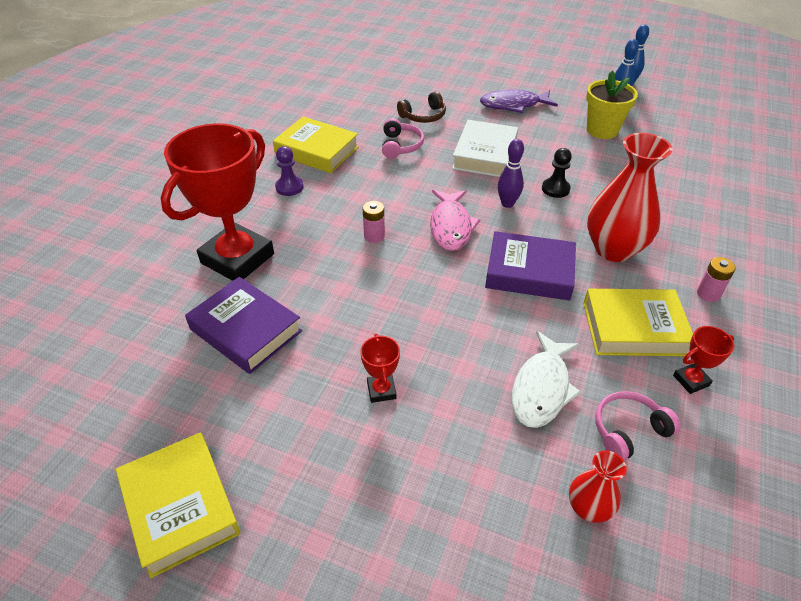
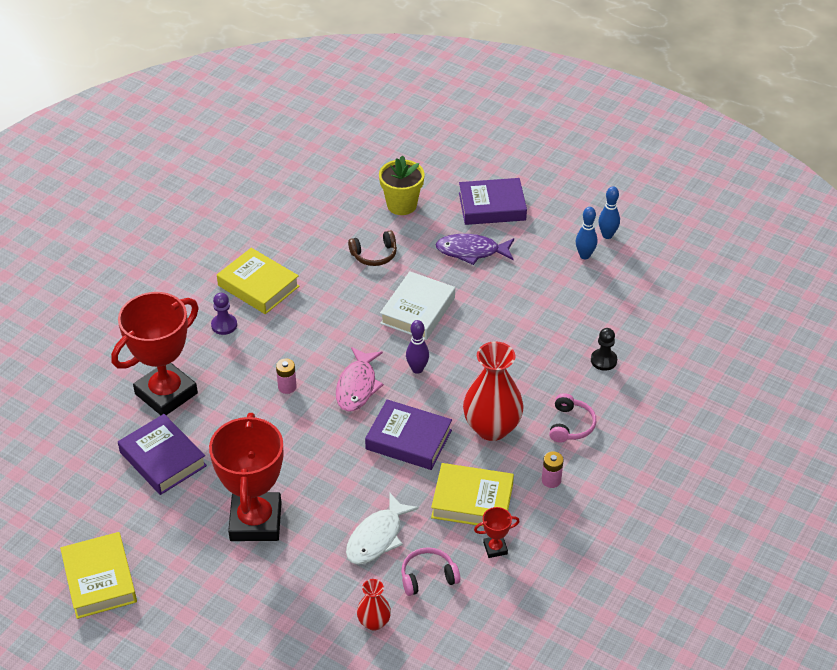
camera: 10 degrees right, 0 degrees up
red trophy [360,334,400,403] -> red trophy [209,413,284,541], size x2.47
pink headphones [382,118,424,159] -> pink headphones moved to [549,393,596,443]
black pawn [542,148,572,198] -> black pawn moved to [591,328,617,371]
yellow flower pot [586,71,638,139] -> yellow flower pot moved to [379,155,425,215]
none -> purple book [459,178,527,225]

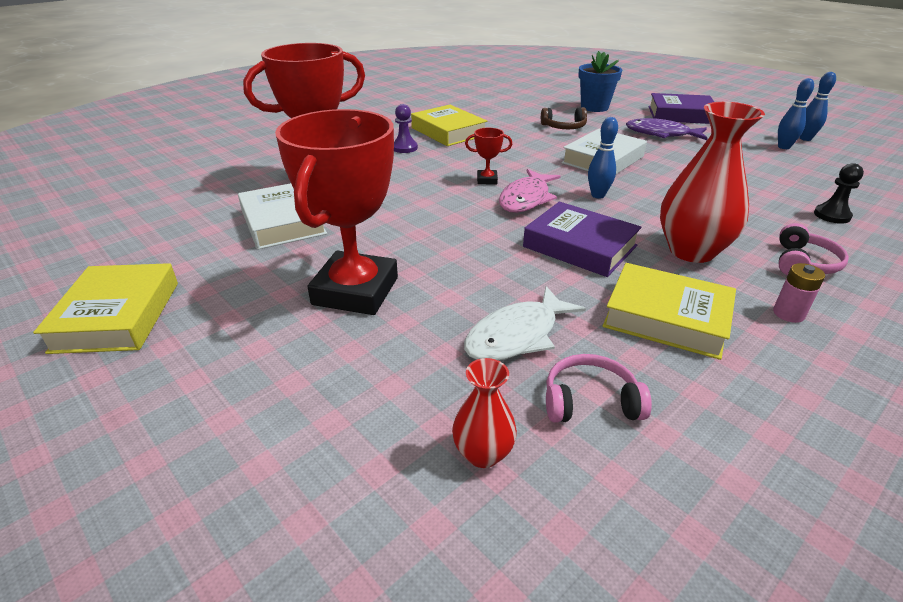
camera: 15 degrees right, 10 degrees down
purple book [118,414,207,495] -> white book [238,183,327,249]
pink battery [276,359,297,394] -> none
yellow flower pot [379,155,425,215] -> blue flower pot [578,51,622,112]
purple bowling pin [406,320,429,374] -> blue bowling pin [588,117,618,199]
red trophy [474,507,520,558] -> red trophy moved to [465,128,512,184]

